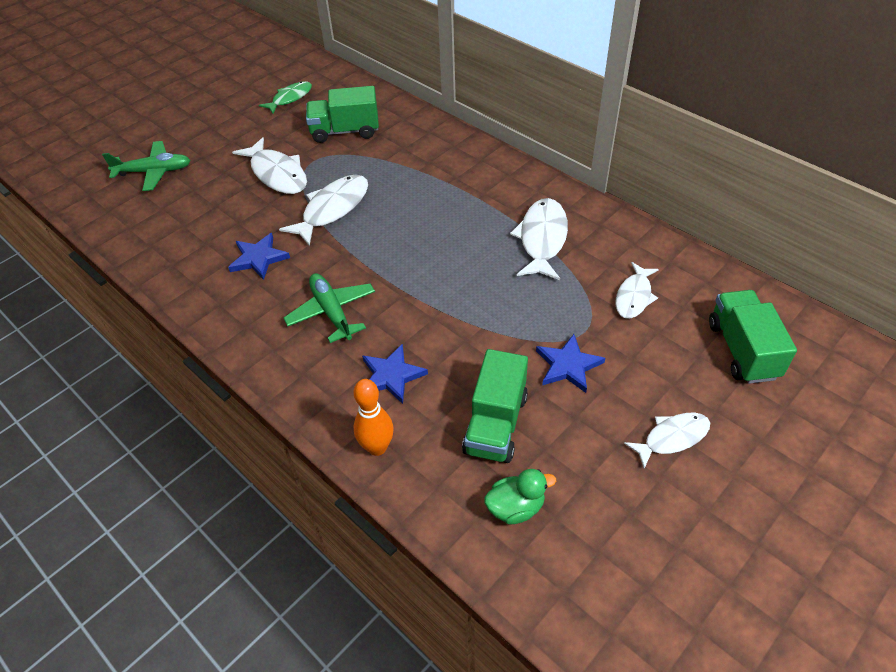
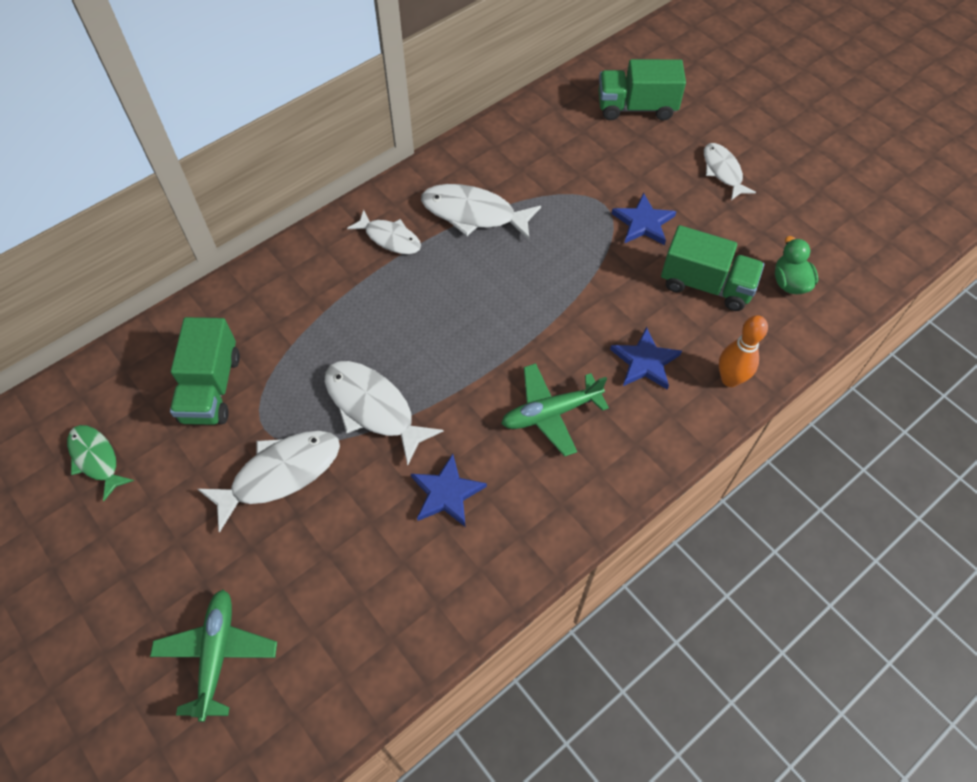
camera: 85 degrees left, 10 degrees up
white fish [615,262,659,319] -> white fish moved to [347,210,421,254]

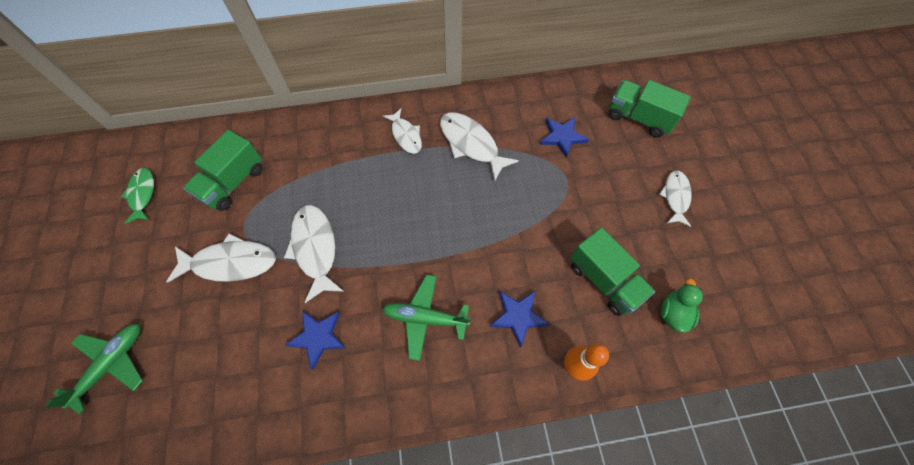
camera: 30 degrees right, 5 degrees up
blue star [611,193,677,245] -> blue star moved to [540,117,589,158]

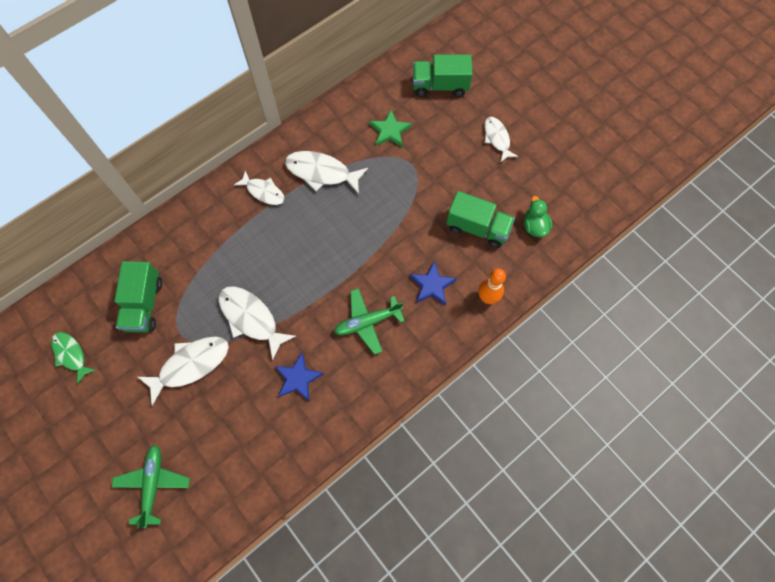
camera: 30 degrees left, 5 degrees up
blue star [540,117,589,158] -> green star [369,109,412,147]

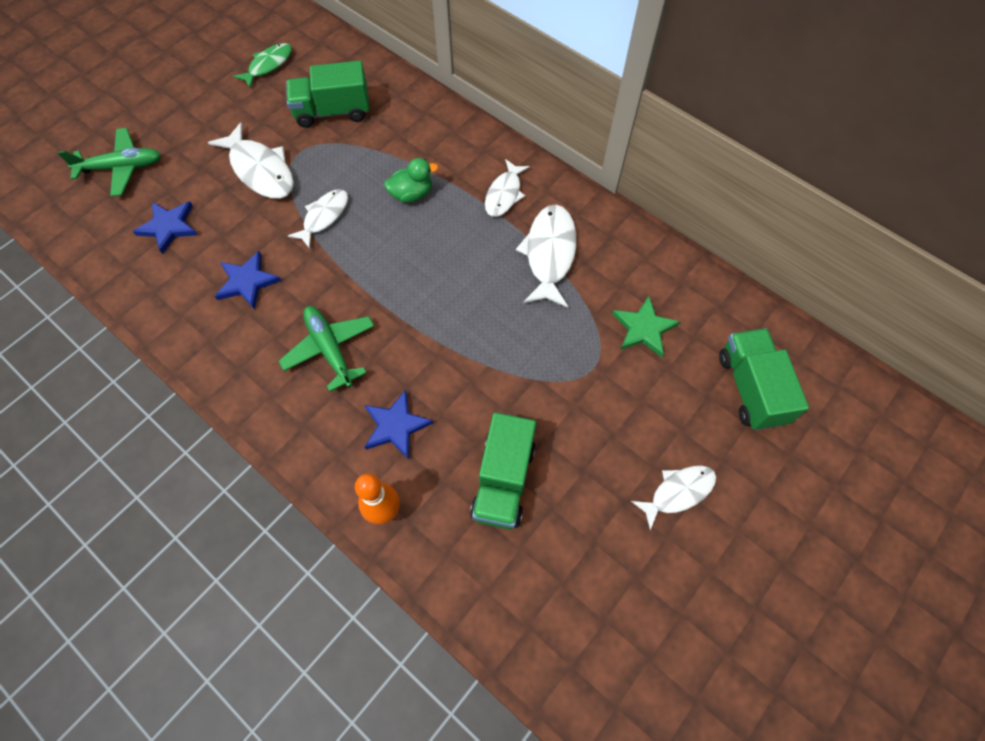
camera: 80 degrees right, 5 degrees down
white fish [218,286,296,360] -> white fish [288,189,348,249], size x0.64
green duck [524,196,552,237] -> green duck moved to [384,158,439,203]
none -> blue star [133,201,198,254]

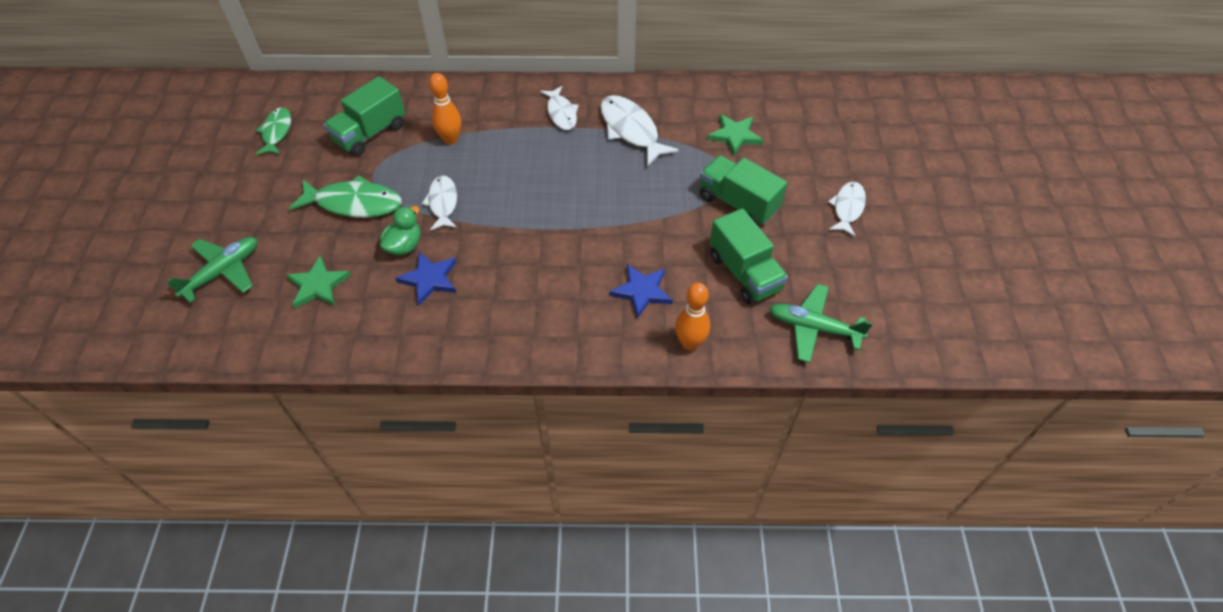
camera: 40 degrees left, 10 degrees down
blue star [133,201,198,254] -> green star [286,255,351,308]
white fish [208,122,294,199] -> green fish [289,175,402,218]
green plane [279,306,374,392] -> green plane moved to [769,284,873,363]
green duck [384,158,439,203] -> green duck moved to [380,206,421,255]
green truck [719,328,809,430] -> green truck moved to [700,155,787,226]
none -> orange bowling pin [429,73,461,145]

